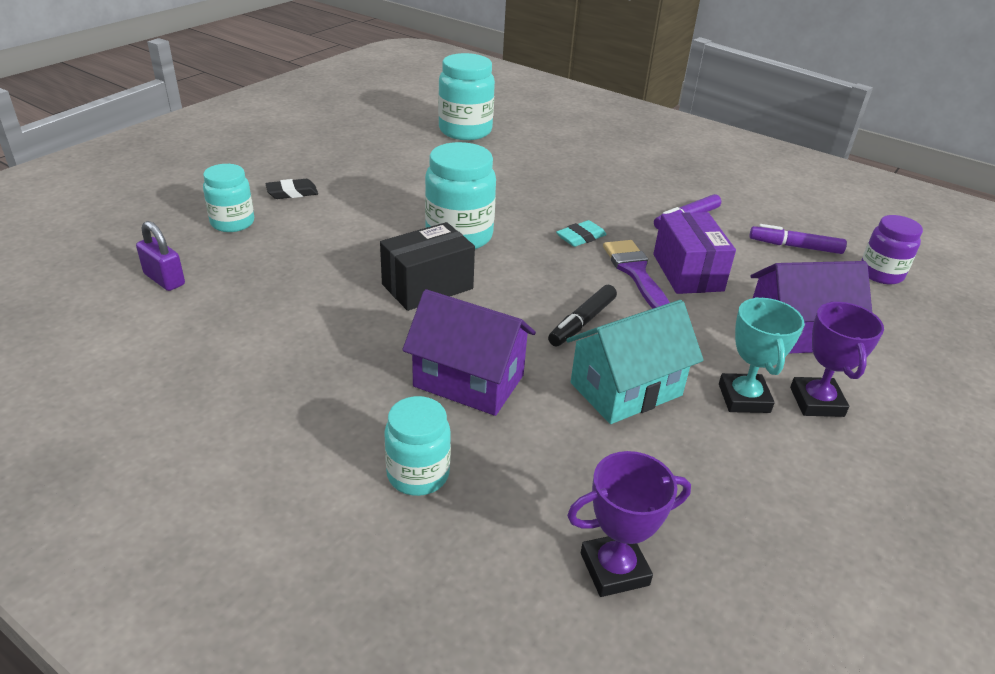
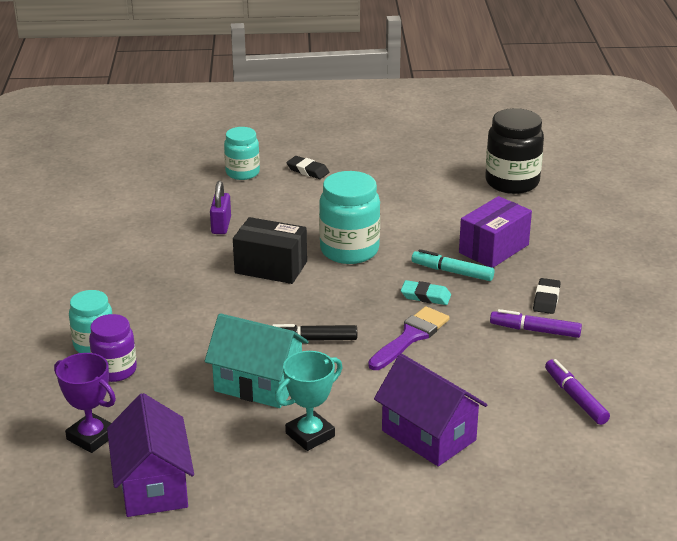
camera: 55 degrees right, 5 degrees down
purple padlock [136,221,185,291] -> purple padlock moved to [210,181,231,234]
purple house [402,289,536,416] -> purple house moved to [107,393,194,517]
turquoise jar [438,53,495,140] -> black jar [485,108,544,194]
purple box [653,212,736,294] -> purple box moved to [459,196,532,268]
purple trophy [790,301,884,417] -> none
purple jar [861,215,923,284] -> purple jar moved to [89,314,137,382]
none -> turquoise marker [412,249,494,281]
none -> black eraser [533,278,561,314]

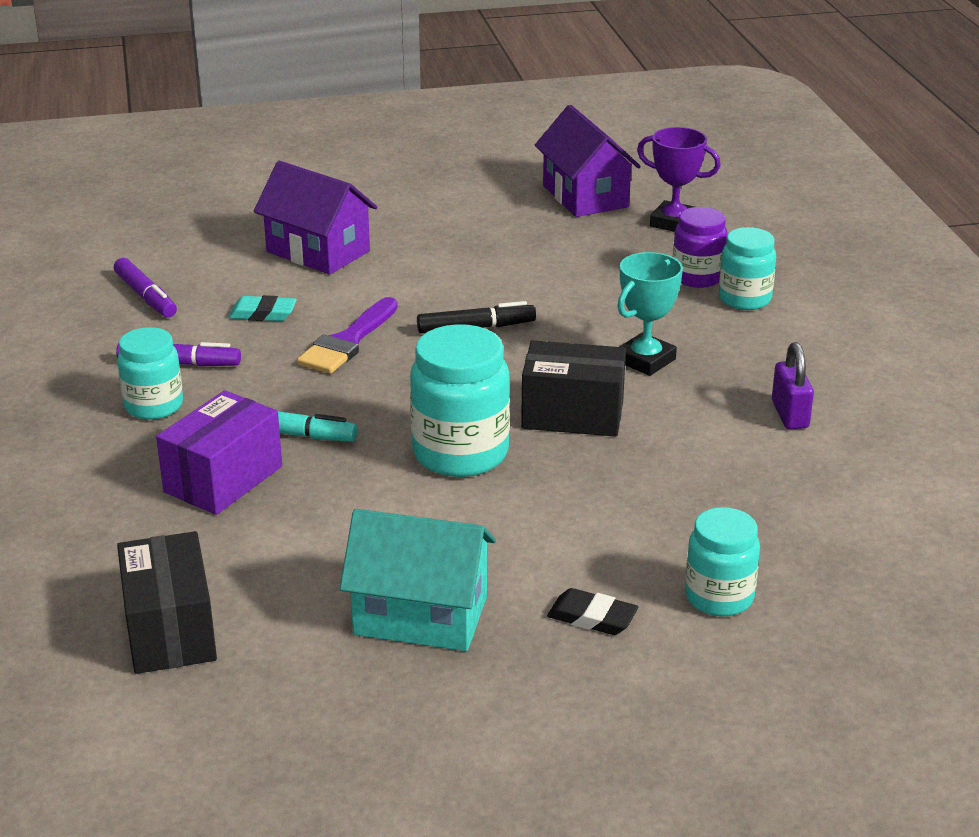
camera: 170 degrees right, 0 degrees up
turquoise house [205,313,309,408] -> turquoise house moved to [340,509,496,651]
purple padlock [210,181,231,234] -> purple padlock moved to [772,342,814,429]
turquoise trophy [275,351,343,451] -> turquoise trophy moved to [617,252,683,376]
turquoise eraser [401,280,451,305] -> turquoise eraser moved to [228,295,297,321]
black jar [485,108,544,194] -> black box [117,531,217,674]
black eraser [533,278,561,314] -> turquoise jar [117,327,183,420]

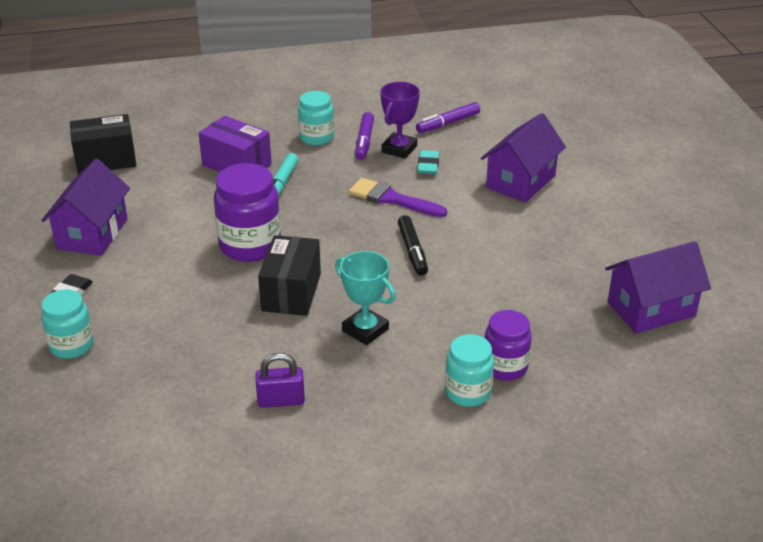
camera: 90 degrees right, 5 degrees up
turquoise house [340,509,496,651] -> purple house [41,159,130,256]
turquoise jar [410,324,510,477] -> purple jar [214,163,281,262]
purple trophy [637,127,721,232] -> purple trophy moved to [380,82,420,159]

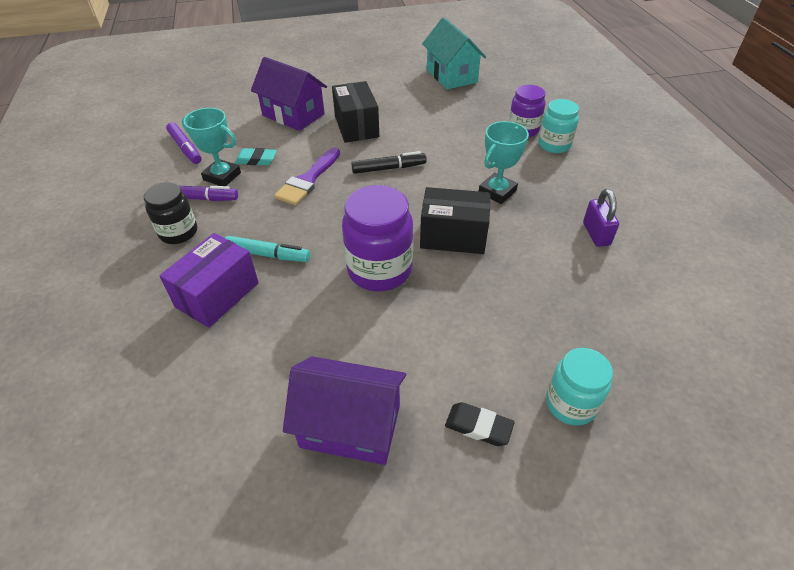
camera: 90 degrees left, 10 degrees up
black box [70,114,137,174] -> black box moved to [332,81,379,143]
turquoise jar [298,91,334,145] -> black jar [144,182,197,244]
purple trophy [380,82,420,159] -> turquoise trophy [182,108,241,186]
purple house [605,241,711,334] -> turquoise house [422,17,486,89]

